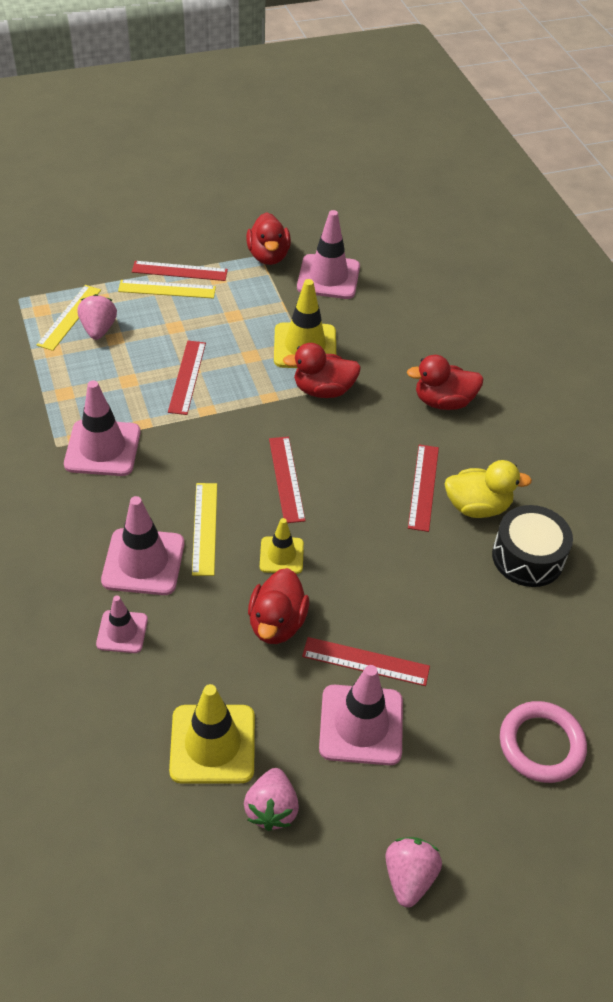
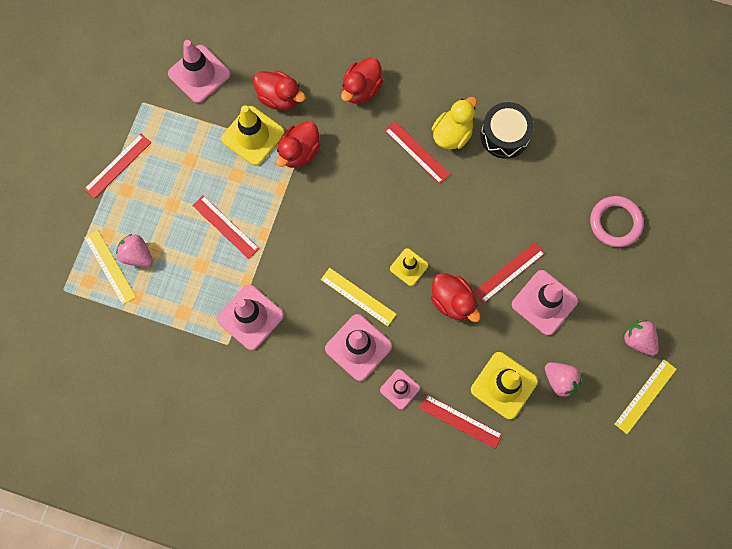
camera: 50 degrees left, 25 degrees up
yellow ruler [118,280,216,299] -> yellow ruler moved to [615,359,677,434]
red duck [246,212,291,265] -> red duck moved to [253,70,305,110]
red ruler [269,437,306,523] -> red ruler moved to [419,394,503,449]

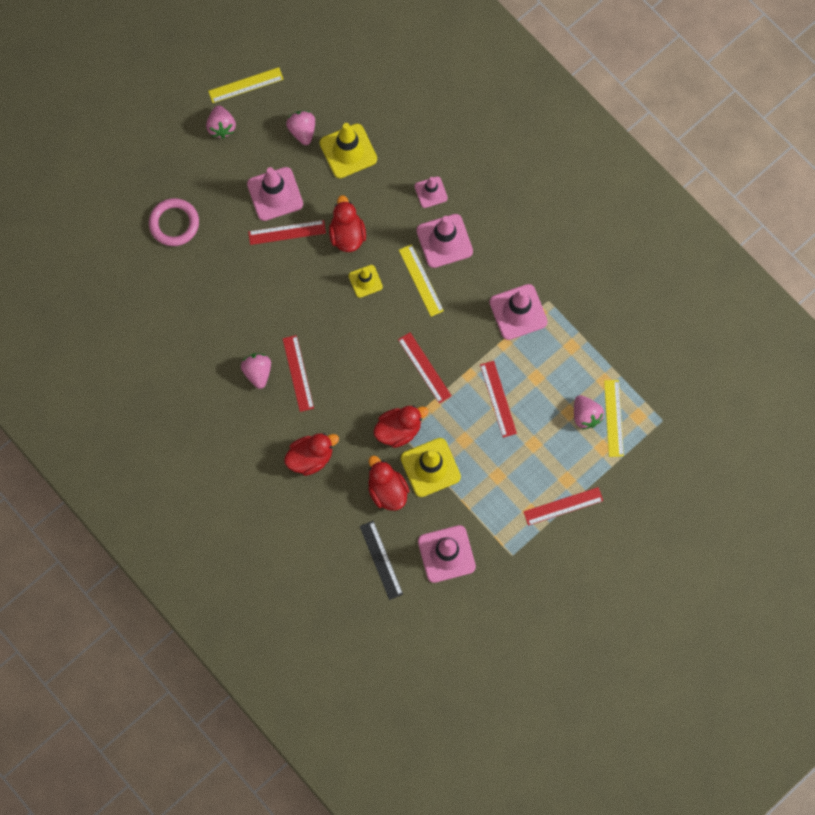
camera: 150 degrees left, 0 degrees up
red ruler [419,394,503,449] -> red ruler moved to [398,332,452,404]
yellow duck [432,97,477,150] -> pink strawberry [241,353,271,389]
black drum [481,102,534,159] -> none
none -> black ruler [360,521,403,600]

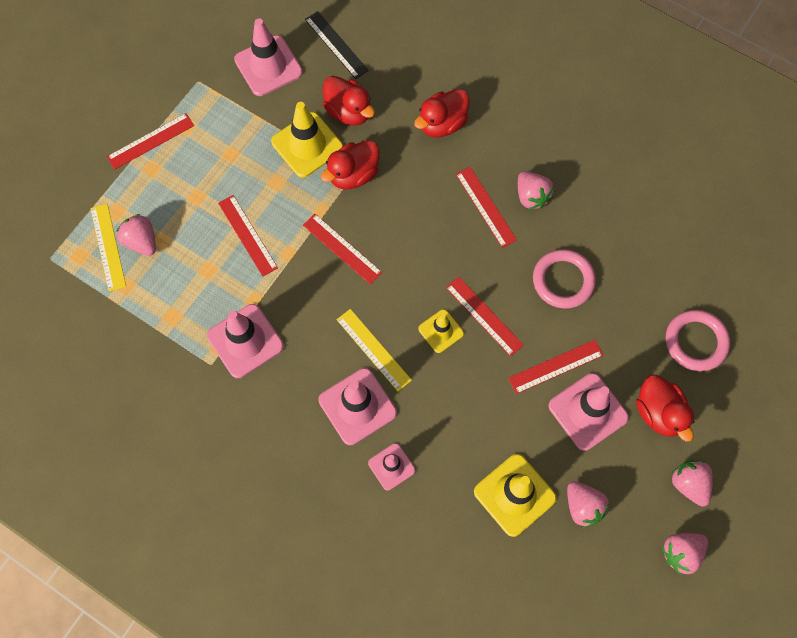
camera: 165 degrees right, 5 degrees down
yellow ruler [208,67,284,103] -> pink strawberry [662,533,708,575]
red duck [329,195,366,252] -> red duck moved to [636,375,695,442]
none -> red ruler [446,277,524,357]
none -> pink ring [533,249,596,309]

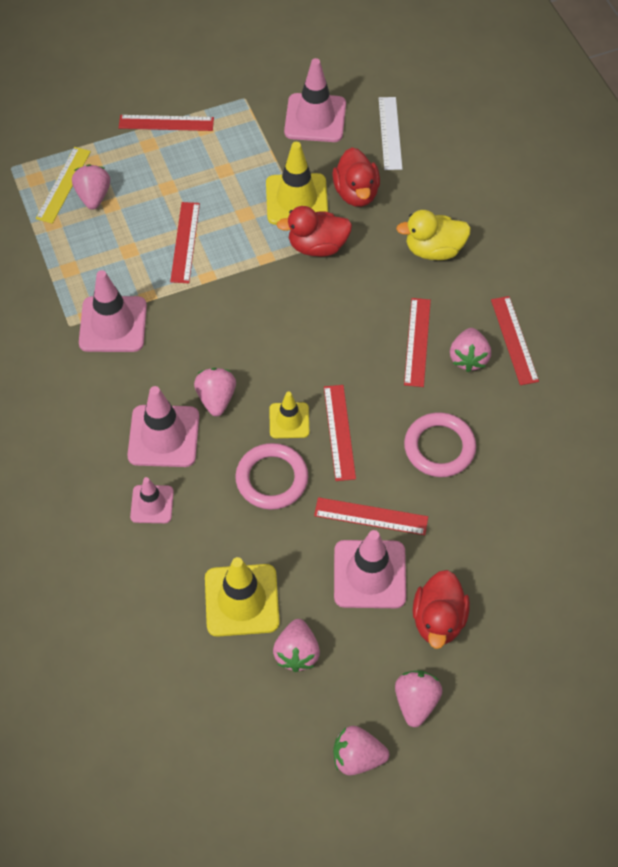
camera: 35 degrees right, 10 degrees down
red ruler [303,214,382,285] -> red ruler moved to [491,296,539,385]
black ruler [305,11,369,79] -> white ruler [379,97,402,170]
yellow ruler [337,309,412,391] -> pink strawberry [194,368,236,416]
red duck [414,89,469,138] -> yellow duck [396,210,471,260]
pink ring [666,310,730,371] -> pink ring moved to [235,443,308,510]

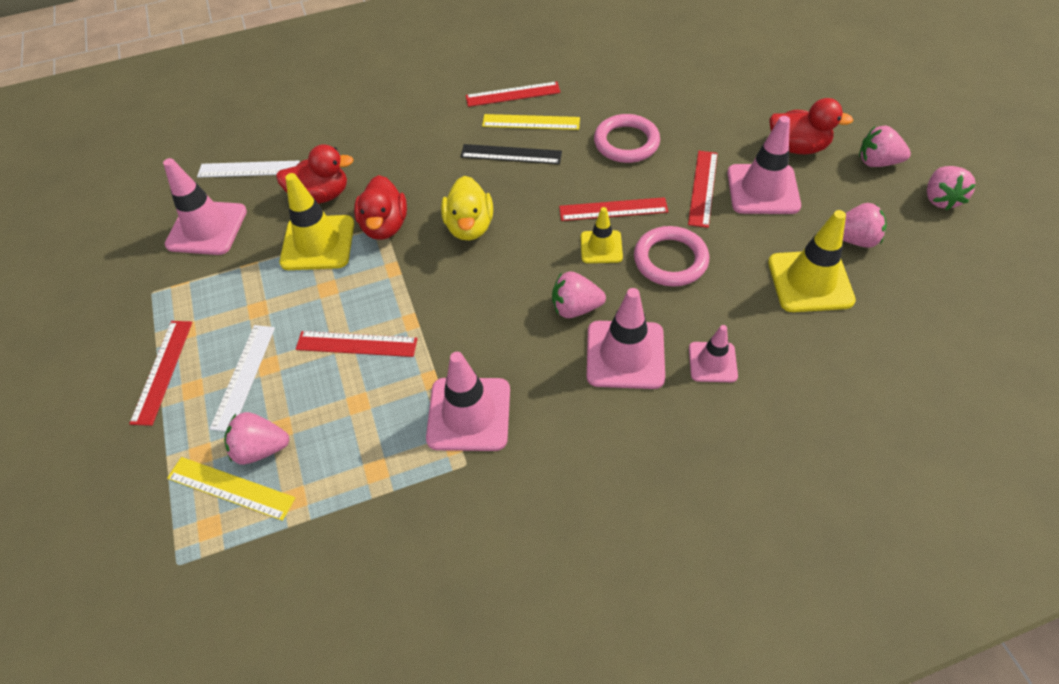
camera: 85 degrees left, 5 degrees down
yellow duck [396,210,471,260] -> yellow duck moved to [441,176,493,240]
red ruler [404,298,431,387] -> black ruler [460,144,562,164]
pink strawberry [450,328,491,372] -> yellow ruler [482,114,580,130]
none -> white ruler [210,325,275,432]

